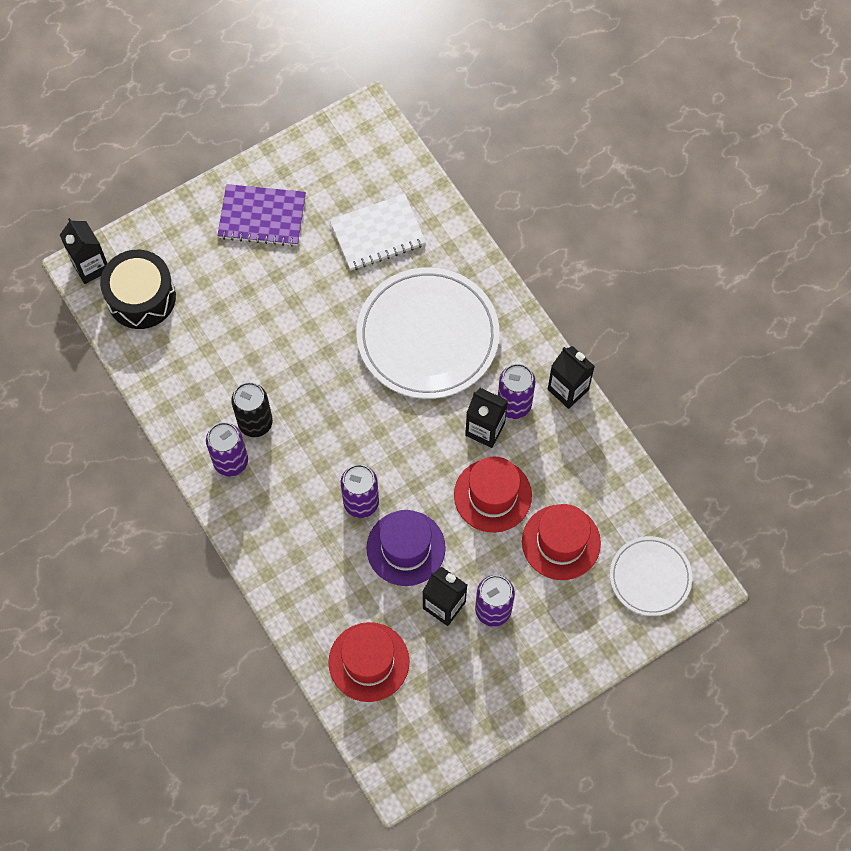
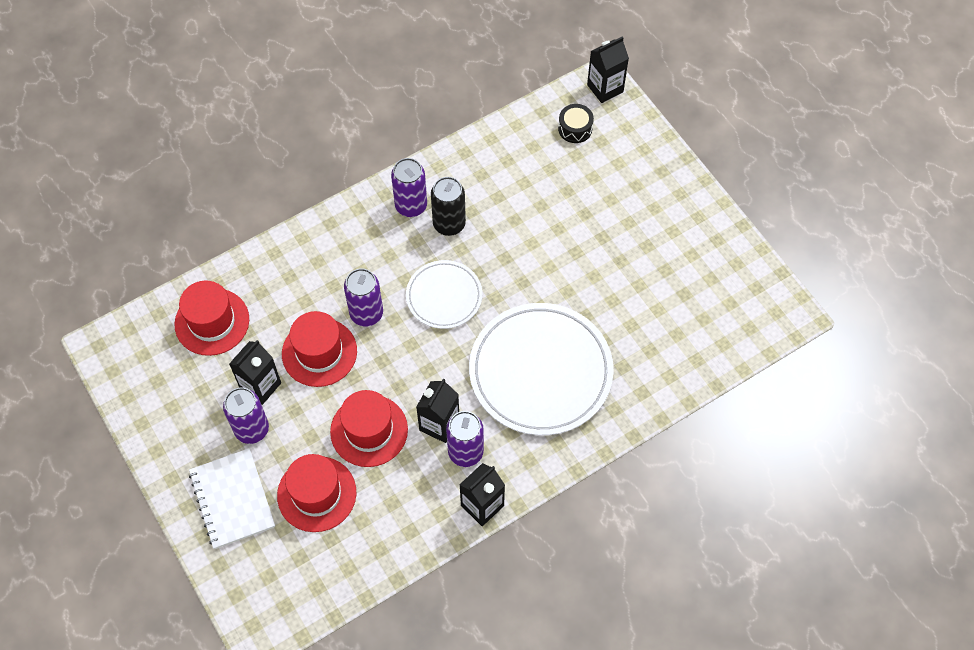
camera: 90 degrees right, 5 degrees down
black drum [100,250,176,329] -> black drum [558,104,594,143], size x0.53
purple notebook [217,184,306,247] -> none
white notebook [330,194,426,271] -> white notebook moved to [189,448,275,549]
purple hat [366,510,446,586] -> red hat [282,311,357,387]
white plate [610,536,692,616] -> white plate moved to [406,260,482,329]

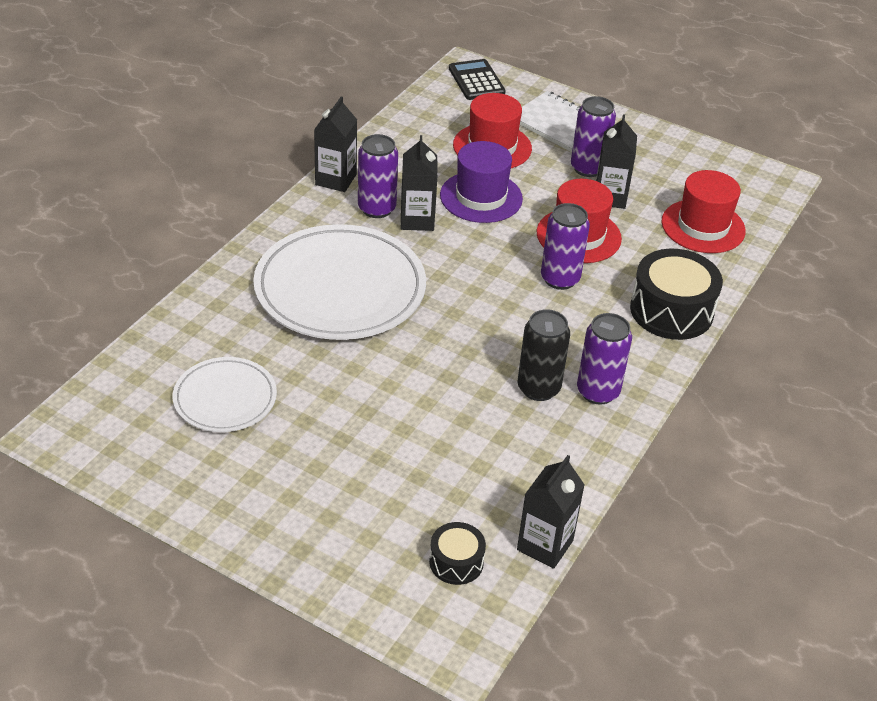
camera: 150 degrees right, 20 degrees down
red hat [330,390,408,467] -> purple hat [440,141,523,223]
white plate [406,260,482,329] -> white plate moved to [173,357,277,432]
black carton [587,36,629,103] -> black carton moved to [517,455,585,569]
none -> black calculator [449,59,506,100]
none -> black drum [630,249,723,340]

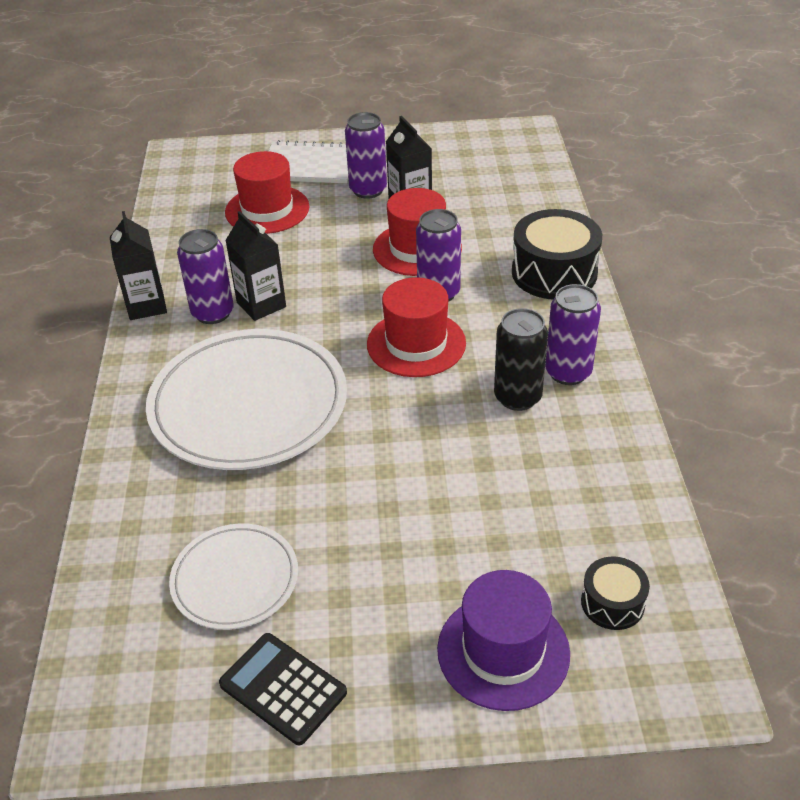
camera: 30 degrees left, 0 degrees up
purple hat [440,141,523,223] -> purple hat moved to [437,570,570,711]
black calculator [449,59,506,100] -> black calculator moved to [219,633,347,745]
black carton [517,455,585,569] -> none
red hat [661,170,746,253] -> red hat moved to [367,277,466,377]

